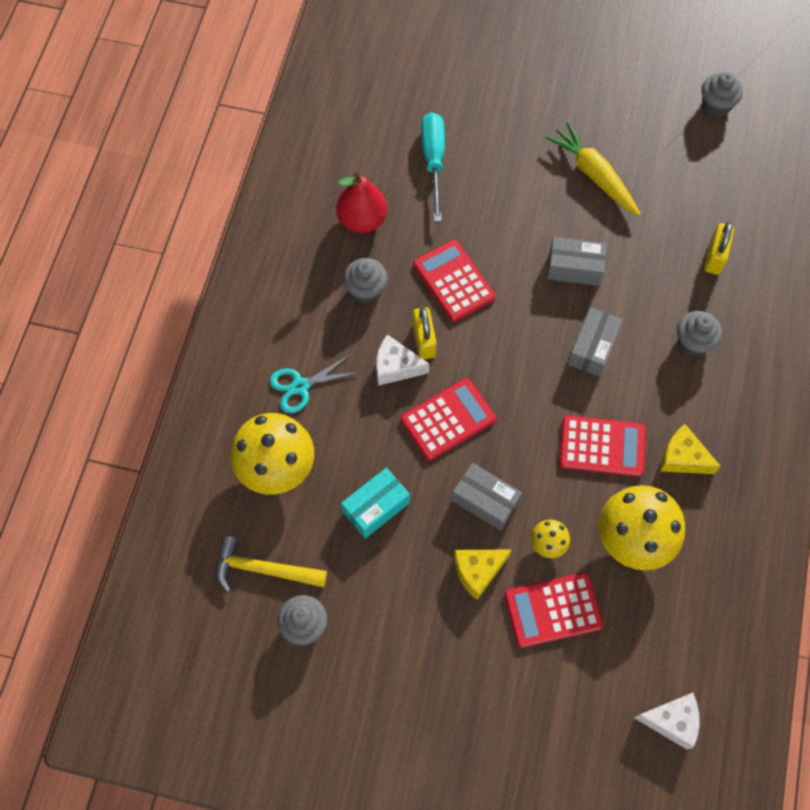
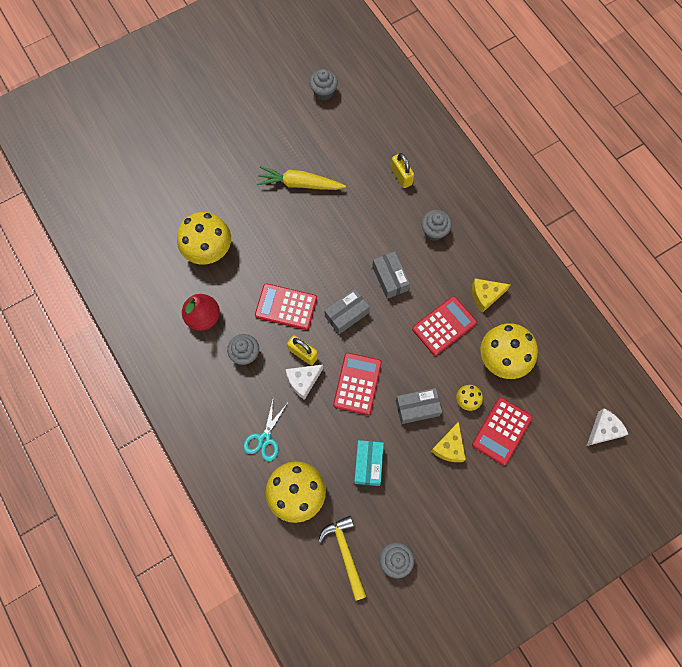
camera: 45 degrees left, 5 degrees up
yellow hammer [216,536,327,593] -> yellow hammer turned 105 degrees clockwise [318,516,367,601]
turquoise screwdriver [421,112,445,222] -> yellow mushroom [177,212,231,265]
grey box [547,237,607,286] -> grey box moved to [324,289,370,334]

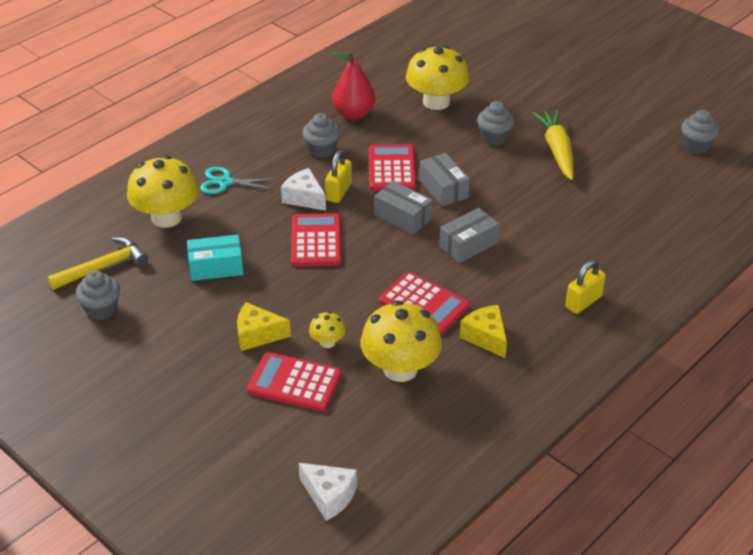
camera: 75 degrees right, 30 degrees down
red calculator [333,353,382,415] -> red calculator turned 90 degrees counterclockwise [291,213,342,267]
yellow padlock [391,153,414,188] -> yellow padlock moved to [565,260,606,314]
grey box [396,388,442,424] -> grey box moved to [419,153,470,207]
grey cupcake [421,210,452,241] -> grey cupcake moved to [477,101,515,146]

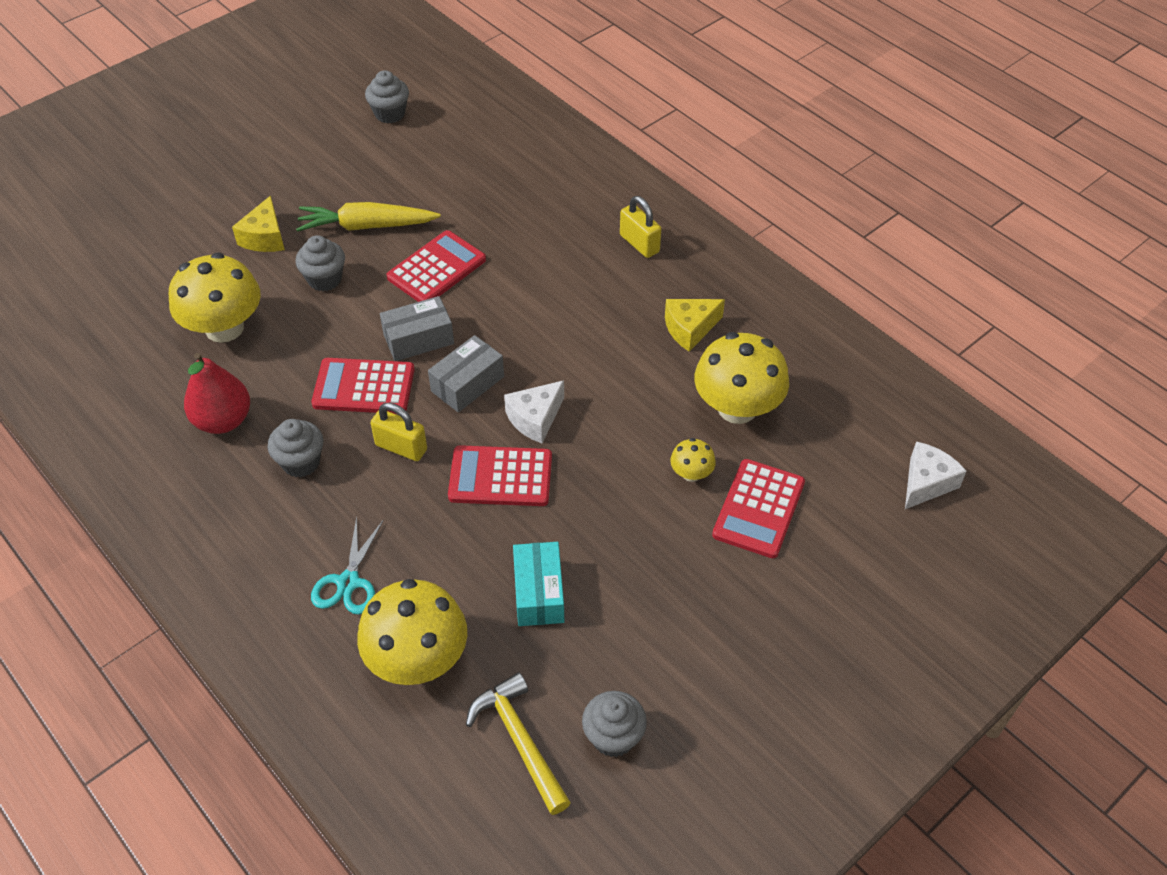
camera: 85 degrees left, 10 degrees up
yellow cheese [237,302,291,351] -> yellow cheese moved to [232,196,285,252]
white cheese [281,168,326,211] -> white cheese moved to [504,380,564,443]
red calculator [379,272,470,334] -> red calculator moved to [386,230,486,302]
grey box [439,208,500,263] -> none

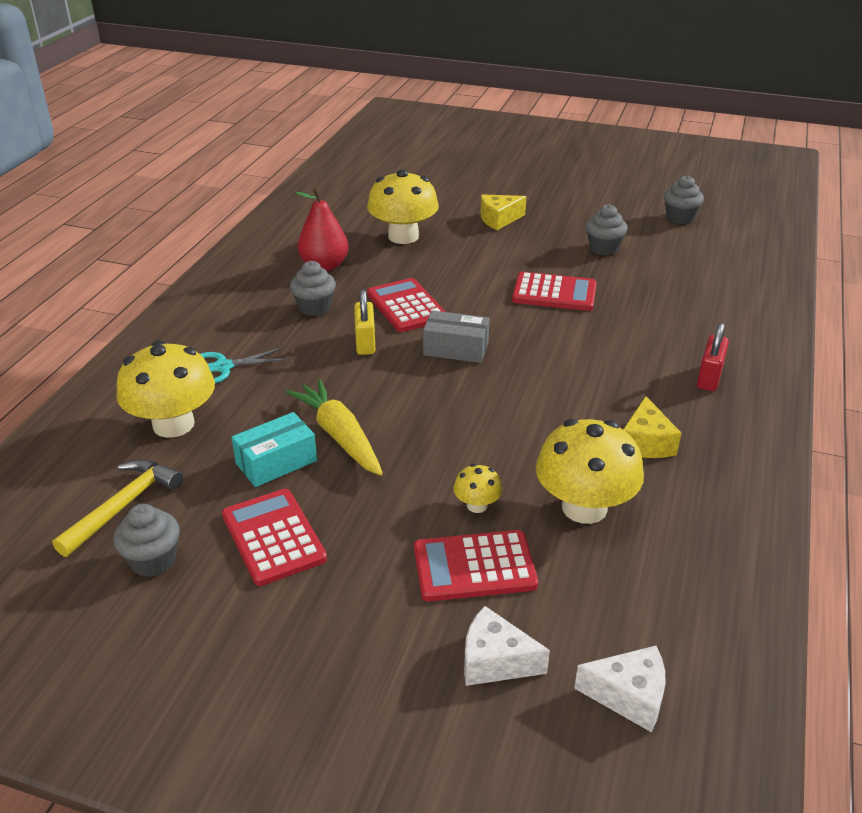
camera: 60 degrees right, 15 degrees down
grey cupcake [295,235,345,291] -> grey cupcake moved to [586,204,627,255]
yellow carrot [296,202,441,232] -> yellow carrot moved to [286,379,383,475]
grey box [380,296,454,361] -> none
red calculator [448,445,552,506] -> red calculator moved to [222,489,327,586]
white cheese [504,380,564,443] -> white cheese moved to [464,606,550,686]
yellow padlock [620,196,661,258] -> red padlock [697,323,729,391]
yellow cheese [665,299,725,352] -> yellow cheese turned 120 degrees counterclockwise [623,396,681,458]

